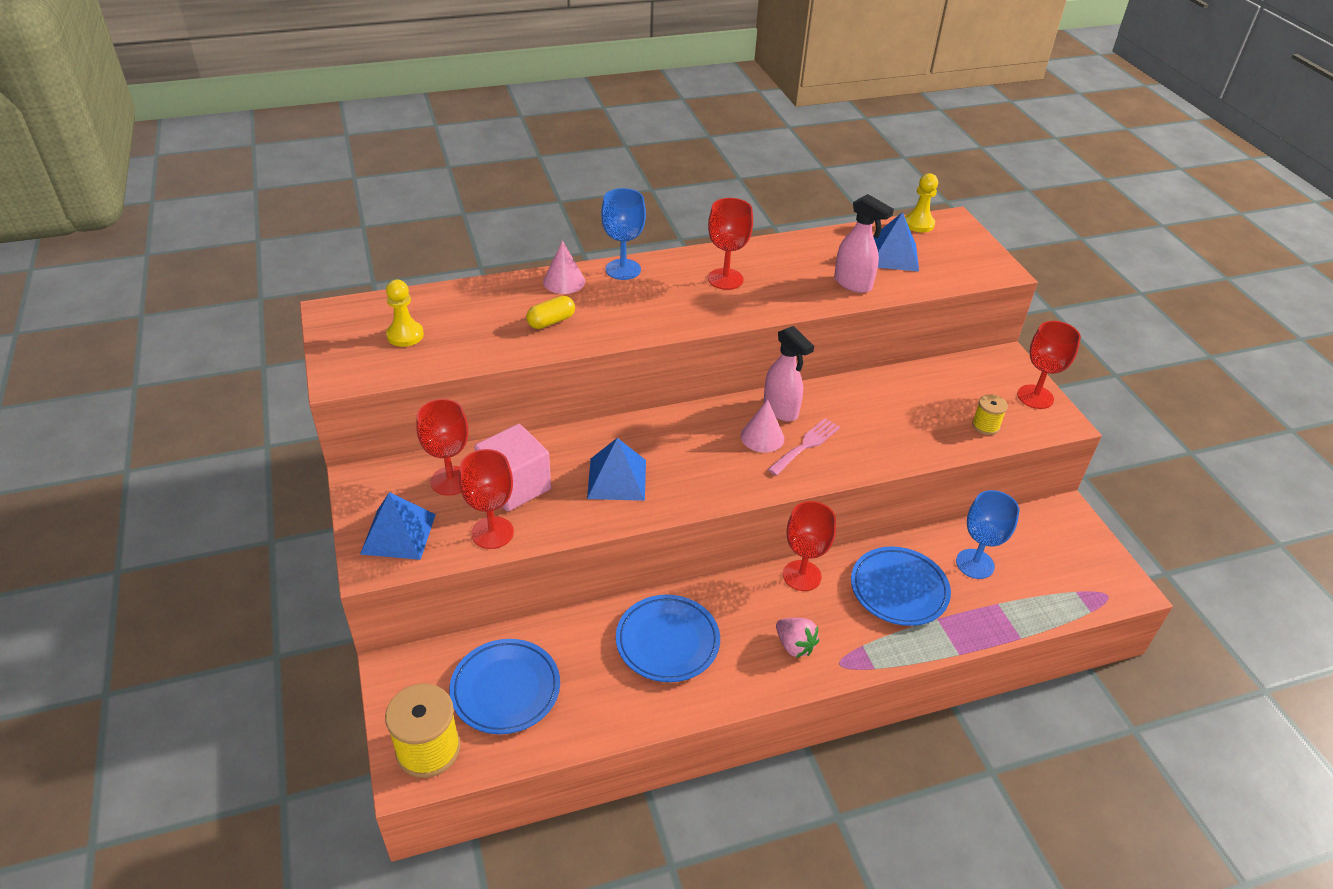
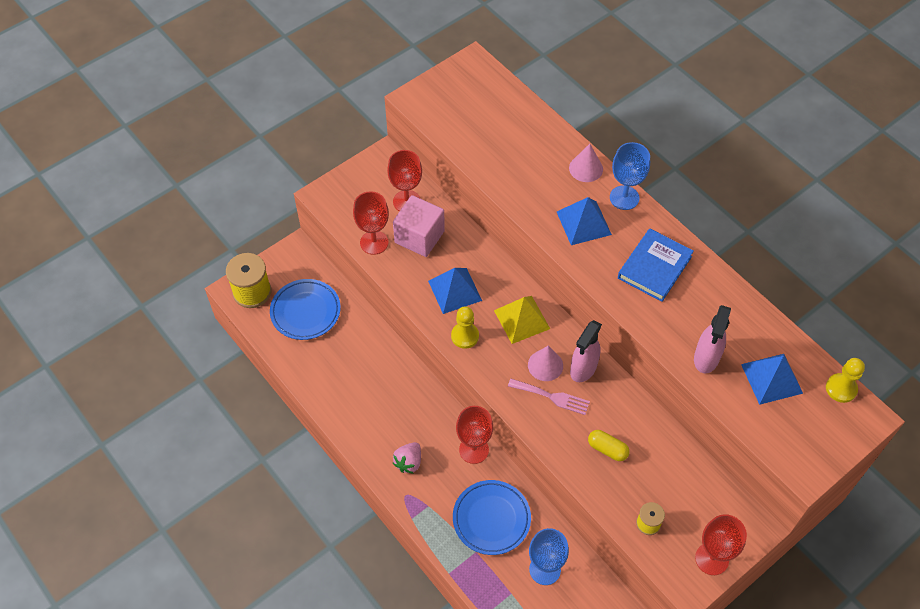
camera: 70 degrees right, 15 degrees up
blue pyramid [360,492,436,560] -> blue pyramid moved to [557,197,612,245]
yellow pawn [386,279,424,347] -> yellow pawn moved to [451,306,479,349]
yellow capsule [526,296,575,329] -> yellow capsule moved to [588,430,630,461]
blue plate [616,595,720,682] -> none
red goblet [708,198,753,290] -> blue book [618,229,694,302]
none -> yellow pyramid [494,296,550,344]

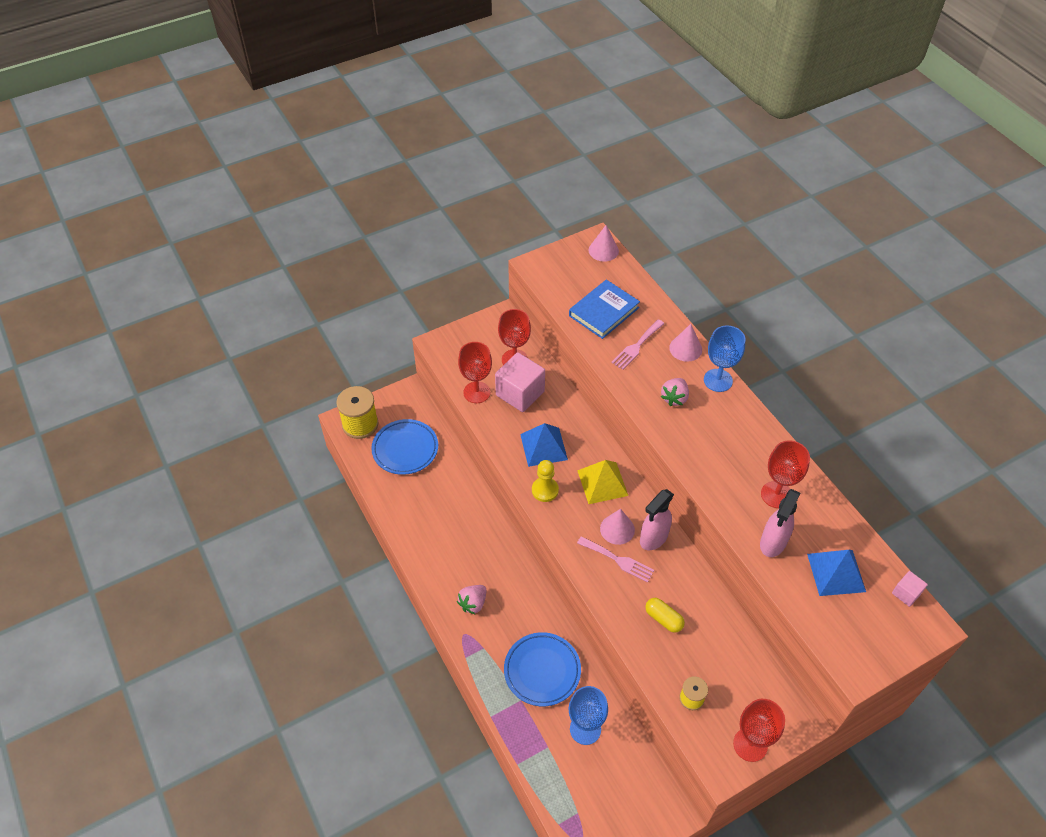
camera: 10 degrees right, 5 degrees down
red goblet [456,406,493,464] -> red goblet moved to [761,440,810,508]
blue pyramid [557,197,612,245] -> pink strawberry [661,378,689,406]
blue book [618,229,694,302] -> blue book moved to [569,280,640,339]
yellow pawn [826,358,865,403] -> pink cube [892,571,928,607]
none -> pink cone [589,225,619,262]
none -> pink fork [611,319,665,370]

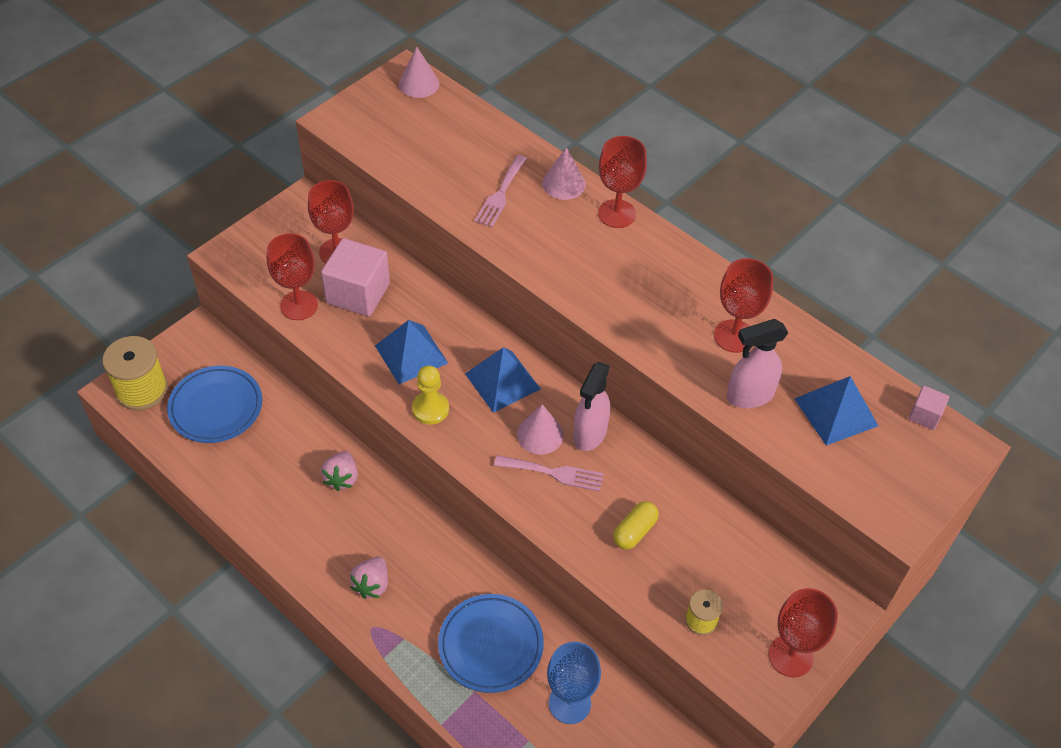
camera: 20 degrees left, 0 degrees up
blue book [569,280,640,339] -> none
yellow pyramid [577,460,628,504] -> blue pyramid [465,347,541,413]
yellow capsule [645,598,685,633] -> yellow capsule turned 75 degrees counterclockwise [613,501,659,549]
pink strawberry [661,378,689,406] -> pink strawberry moved to [321,451,358,491]
blue goblet [704,325,745,392] -> red goblet [598,136,647,228]
pink spray bottle [760,489,800,557] -> pink spray bottle turned 60 degrees clockwise [726,319,788,408]

